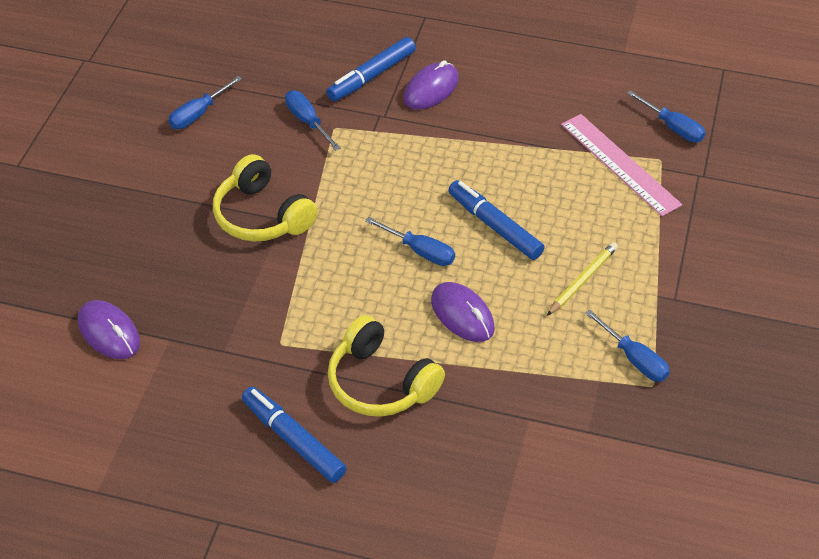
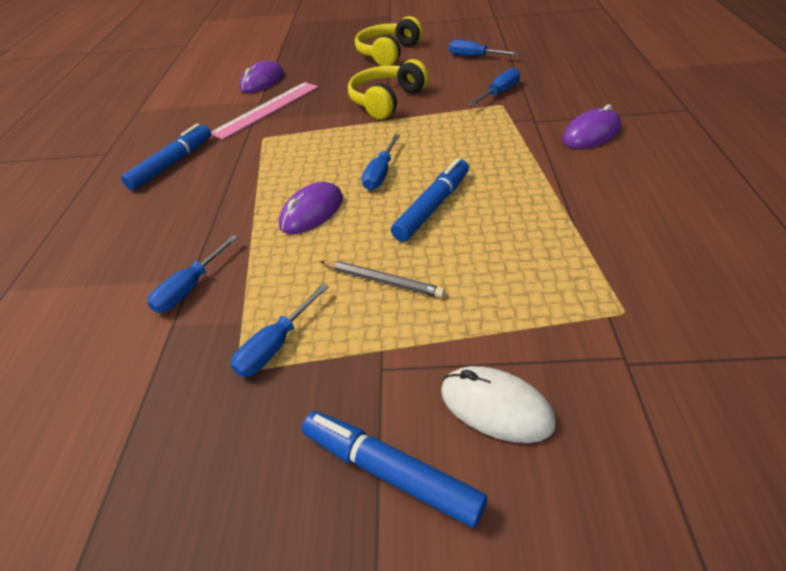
camera: 80 degrees right, 5 degrees down
blue marker [326,37,416,101] -> blue marker moved to [302,411,487,528]
yellow headphones [328,315,445,417] -> yellow headphones moved to [355,16,423,66]
purple mouse [404,60,459,110] -> purple mouse turned 60 degrees counterclockwise [562,104,621,149]
yellow pencil [547,242,618,316] -> grey pencil [320,261,445,298]
pink ruler [561,114,682,217] -> pink ruler moved to [211,82,318,140]
blue screwdriver [627,90,706,143] -> blue screwdriver moved to [147,235,238,313]
none -> white mouse [441,366,556,443]

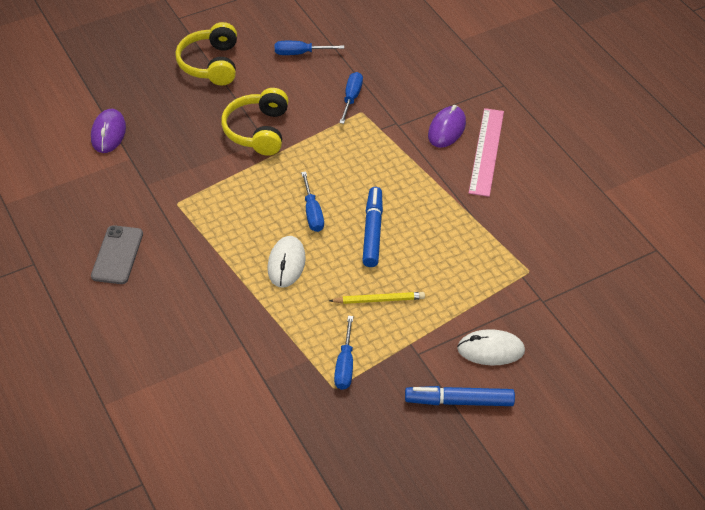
camera: 35 degrees left, 5 degrees up
blue marker [121,123,211,190] -> grey phone [91,225,143,284]
blue screwdriver [147,235,238,313] -> none
pink ruler [211,82,318,140] -> pink ruler moved to [469,108,504,197]
purple mouse [279,182,343,234] -> white mouse [267,236,306,288]
grey pencil [320,261,445,298] -> yellow pencil [329,292,425,304]

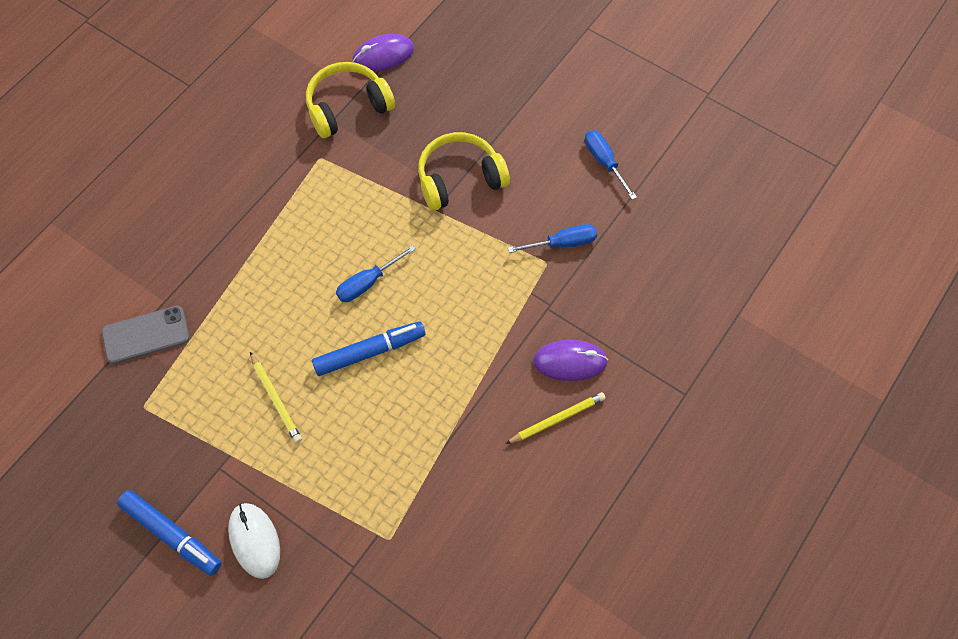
camera: 65 degrees right, 15 degrees up
grey phone [91,225,143,284] -> grey phone moved to [102,306,190,364]
yellow headphones [175,22,237,85] -> yellow headphones moved to [306,62,395,138]
white mouse [267,236,306,288] -> none
blue screwdriver [334,316,353,390] -> none
blue marker [405,386,515,406] -> blue marker turned 150 degrees clockwise [117,490,222,576]
pink ruler [469,108,504,197] -> yellow pencil [505,392,606,444]

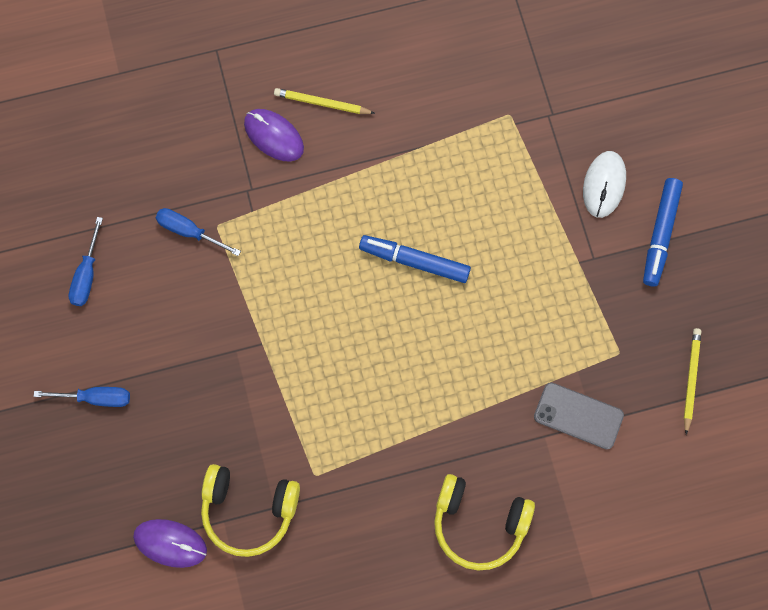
camera: 140 degrees left, 10 degrees up
blue marker [117,490,222,576] -> blue marker turned 150 degrees counterclockwise [643,178,683,286]
yellow pencil [250,352,302,443] -> yellow pencil moved to [684,328,701,435]
blue screwdriver [336,246,416,302] -> blue screwdriver moved to [33,387,130,407]
yellow headphones [418,132,510,211] -> yellow headphones moved to [434,474,535,570]

